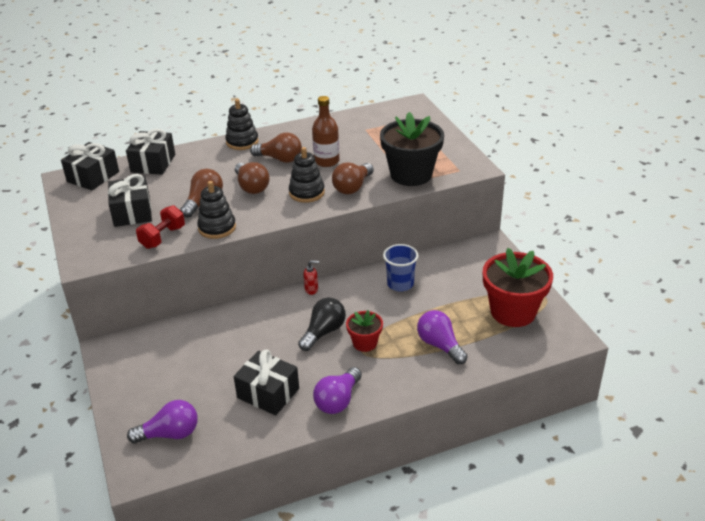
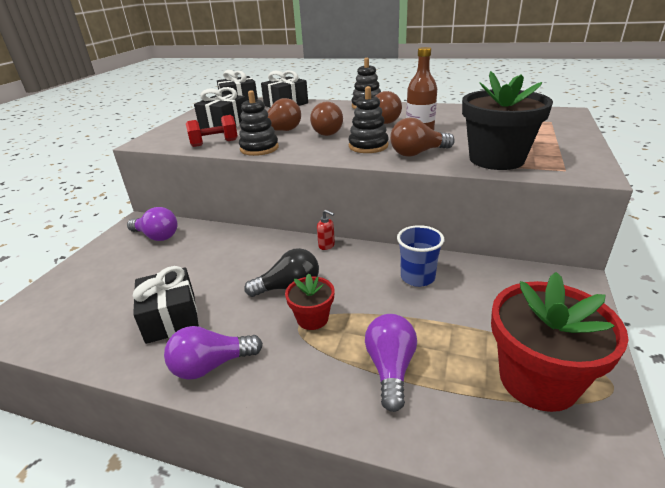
camera: 40 degrees right, 5 degrees down
purple light bulb [127,400,198,443] -> purple light bulb moved to [127,207,177,241]

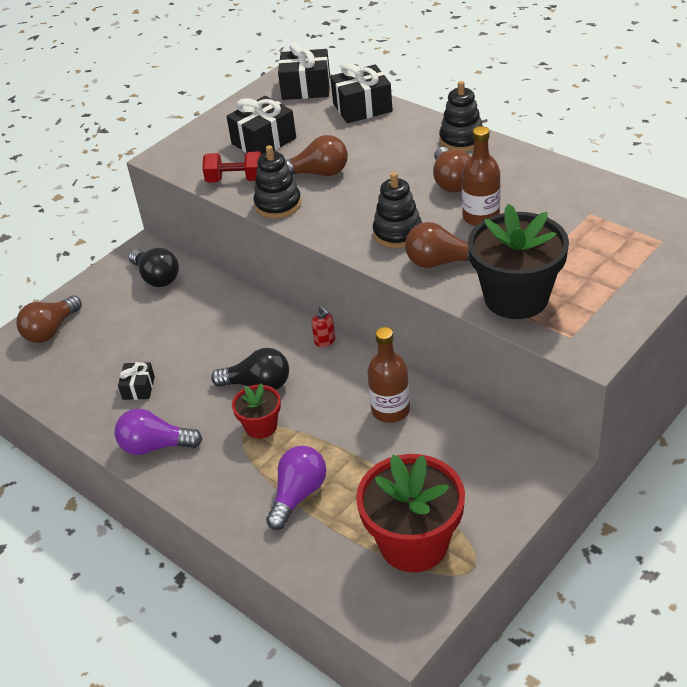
camera: 25 degrees right, 10 degrees up
purple light bulb [127,207,177,241] -> black light bulb [129,248,179,287]
black gift [133,266,199,344] -> black gift [118,362,155,400], size x0.56
brown light bulb [310,102,343,136] -> brown light bulb moved to [16,295,82,343]
blue cup [397,225,444,287] -> brown bottle [367,327,410,423]

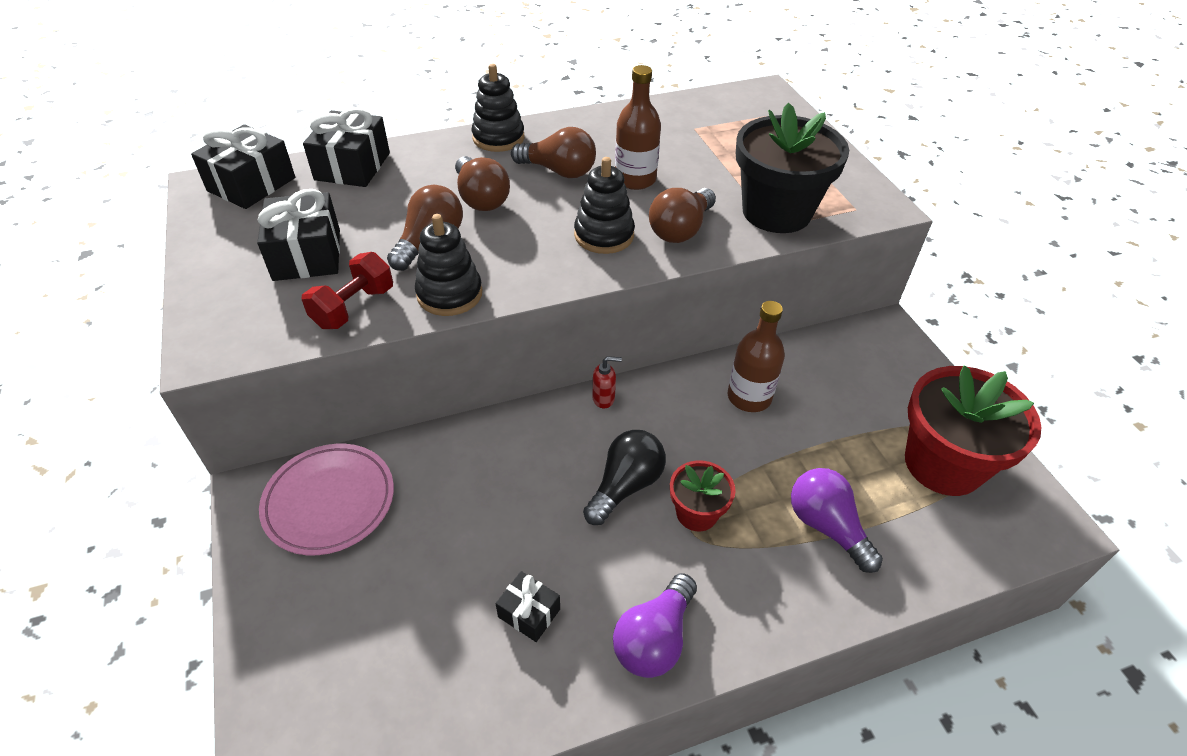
camera: 65 degrees left, 5 degrees up
brown light bulb [16,295,82,343] -> brown light bulb moved to [455,156,510,211]
black light bulb [129,248,179,287] -> pink plate [259,444,394,555]

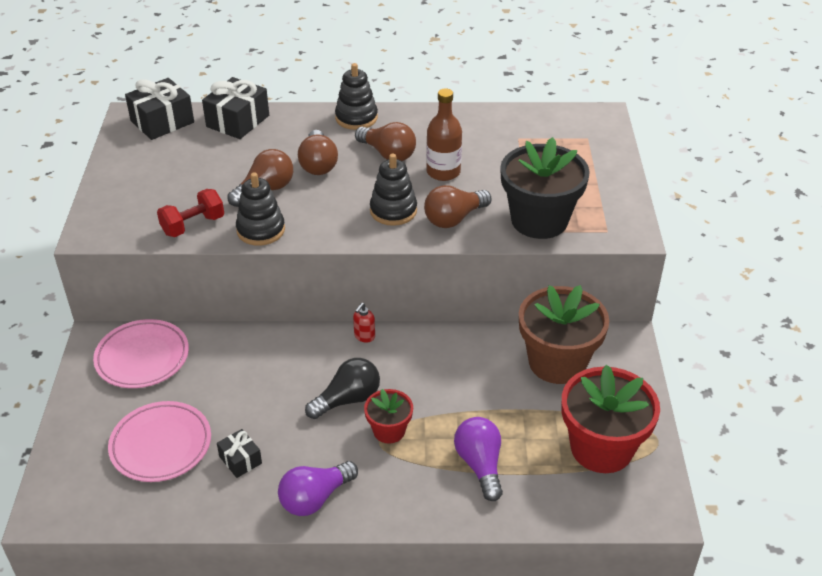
camera: 20 degrees right, 5 degrees down
black gift [257,189,340,281] -> none
red soap dispenser [592,356,622,408] -> red soap dispenser turned 105 degrees clockwise [353,303,375,343]
brown bottle [728,301,785,412] -> none
none -> pink plate [108,401,211,482]
none -> brown flower pot [519,285,609,384]

